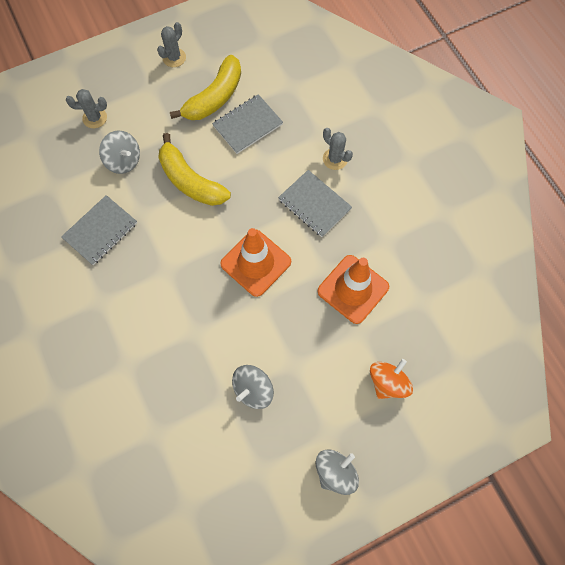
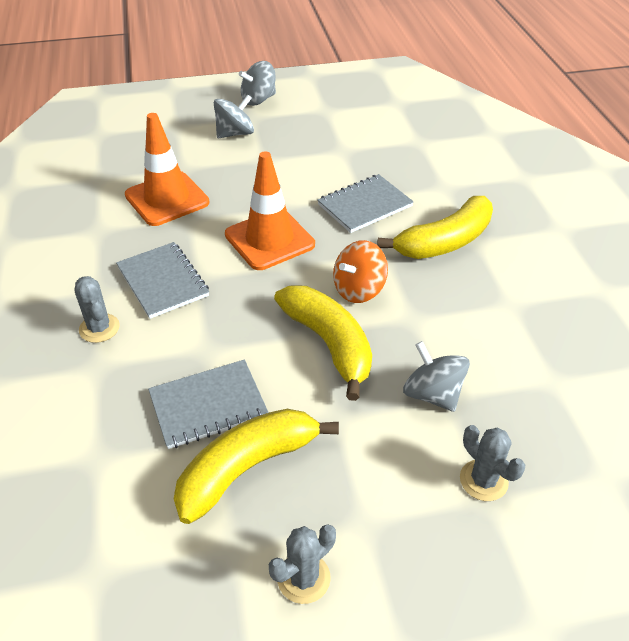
camera: 165 degrees left, 25 degrees down
grey notebook [61,195,137,265] -> grey notebook moved to [317,174,414,233]
grey cactus [66,89,107,128] -> grey cactus turned 45 degrees clockwise [460,425,525,501]
grey spinning top [232,365,274,409] -> grey spinning top moved to [214,94,254,138]
orange spinning top [370,359,413,399] -> orange spinning top moved to [333,240,388,303]
none -> yellow banana [377,196,493,259]

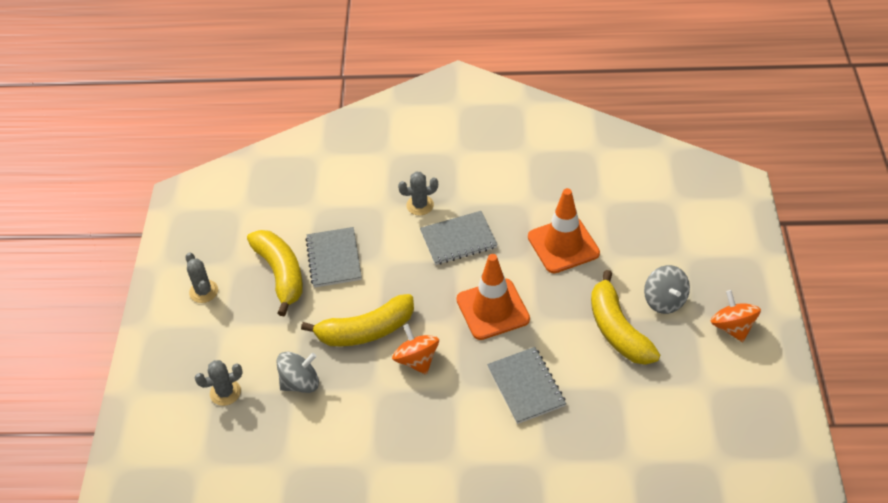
camera: 105 degrees right, 5 degrees up
grey spinning top [239,61,276,106] -> orange spinning top [710,290,761,342]
yellow banana [377,196,493,259] -> yellow banana moved to [591,270,660,365]

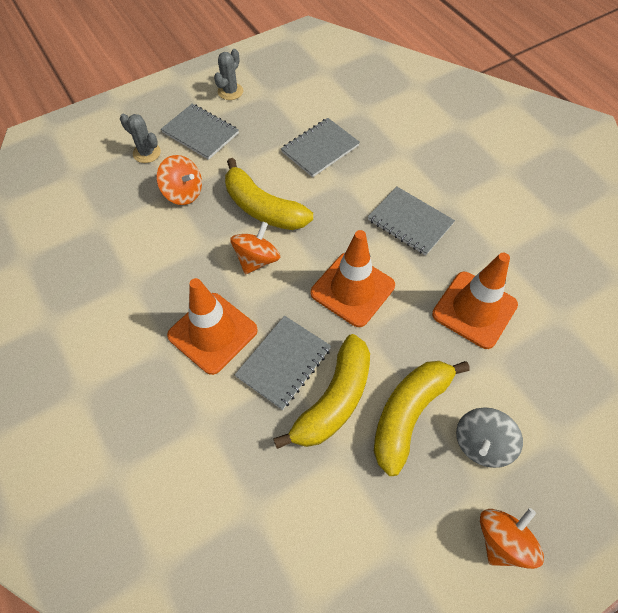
camera: 55 degrees right, 10 degrees up
yellow banana [247,230,303,316] -> yellow banana moved to [273,334,370,449]
grey spinning top [276,352,319,393] -> orange spinning top [157,155,202,205]
grey cactus [398,172,438,215] -> none
none -> grey notebook [161,104,239,160]
none -> orange traffic cone [167,278,258,375]

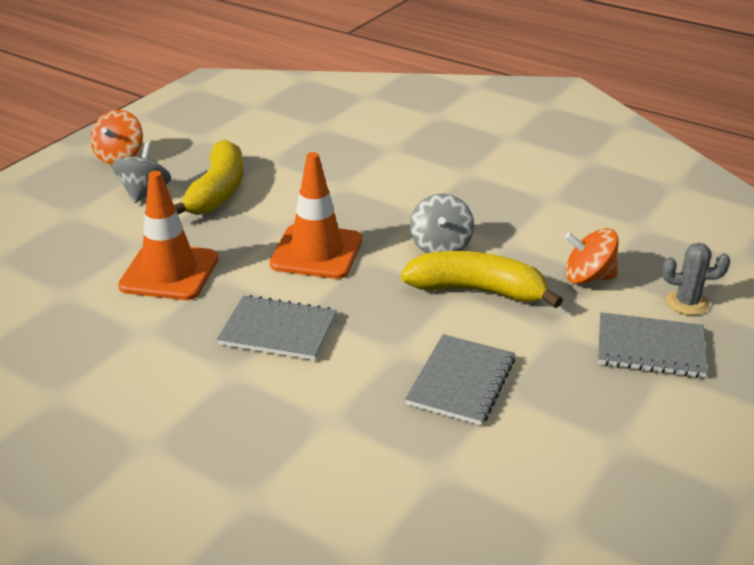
camera: 155 degrees right, 25 degrees down
orange traffic cone [167,278,258,375] -> none
grey cactus [214,49,243,100] -> none
orange spinning top [230,222,280,275] -> grey spinning top [410,193,474,253]
grey notebook [235,316,331,410] -> none
yellow banana [273,334,370,449] -> none

